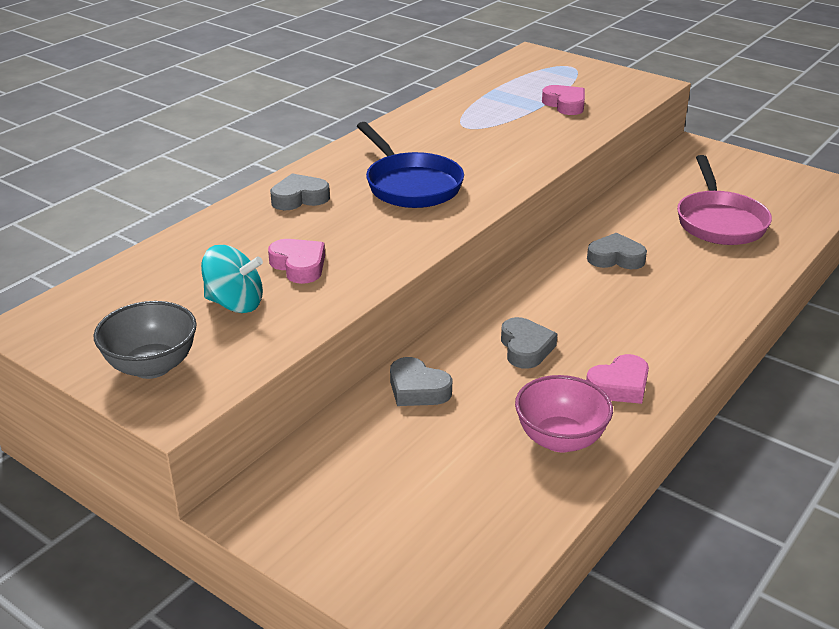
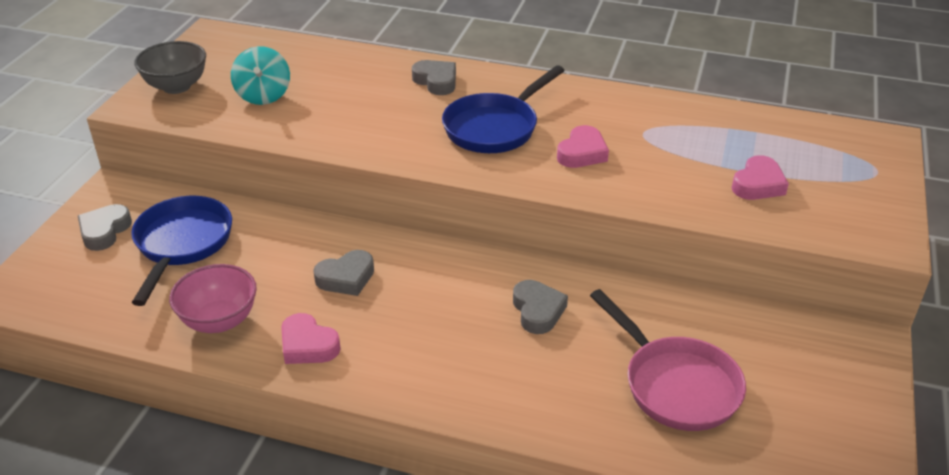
camera: 70 degrees right, 5 degrees up
pink heart [268,239,325,284] -> pink heart moved to [557,125,609,168]
grey heart [390,357,452,406] -> grey heart moved to [78,204,132,251]
pink pan [677,155,772,245] -> pink pan turned 105 degrees counterclockwise [590,289,746,431]
none -> blue pan [131,196,232,306]

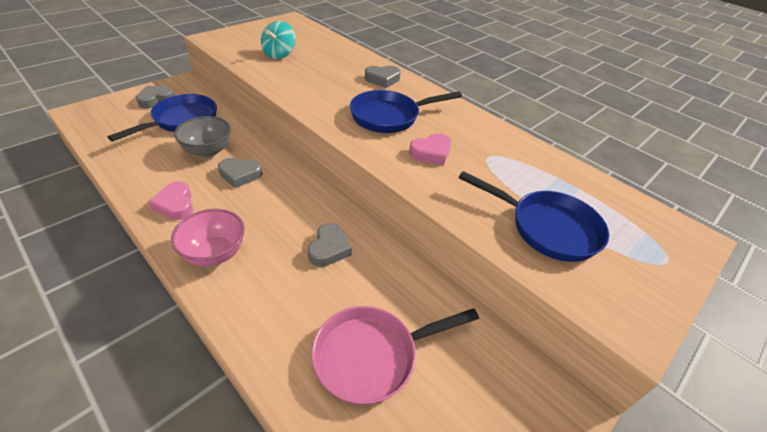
camera: 25 degrees right, 5 degrees up
grey bowl [134,41,206,94] -> grey bowl moved to [174,116,231,157]
pink bowl [169,264,257,333] -> pink bowl moved to [171,209,245,266]
grey heart [412,60,456,95] -> grey heart turned 90 degrees clockwise [365,66,401,88]
pink pan [590,289,746,431] -> pink pan turned 75 degrees clockwise [312,306,479,405]
pink heart [732,155,789,200] -> blue pan [459,171,609,262]

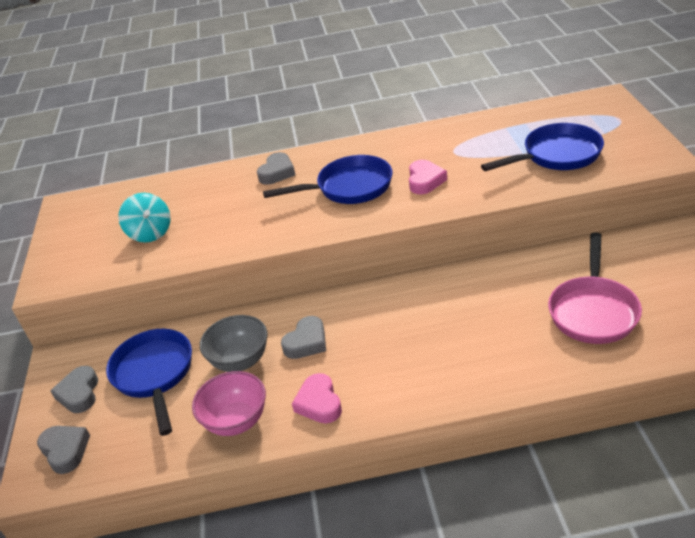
camera: 45 degrees left, 5 degrees down
pink heart [149,181,193,220] -> pink heart turned 60 degrees clockwise [292,373,342,424]
pink bowl [171,209,245,266] -> pink bowl moved to [192,371,266,436]
grey heart [308,223,352,267] -> grey heart moved to [37,426,90,474]
blue pan [350,90,462,133] -> blue pan turned 120 degrees counterclockwise [263,155,393,204]

